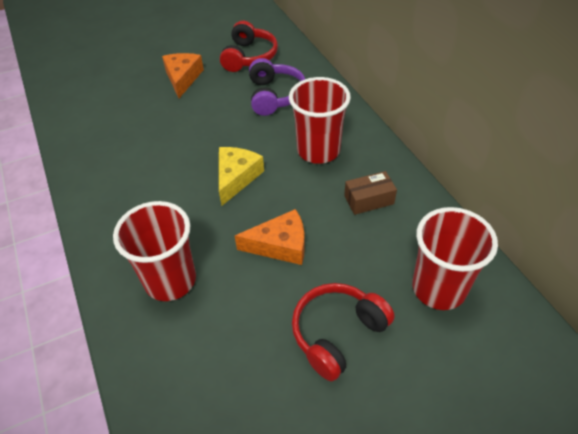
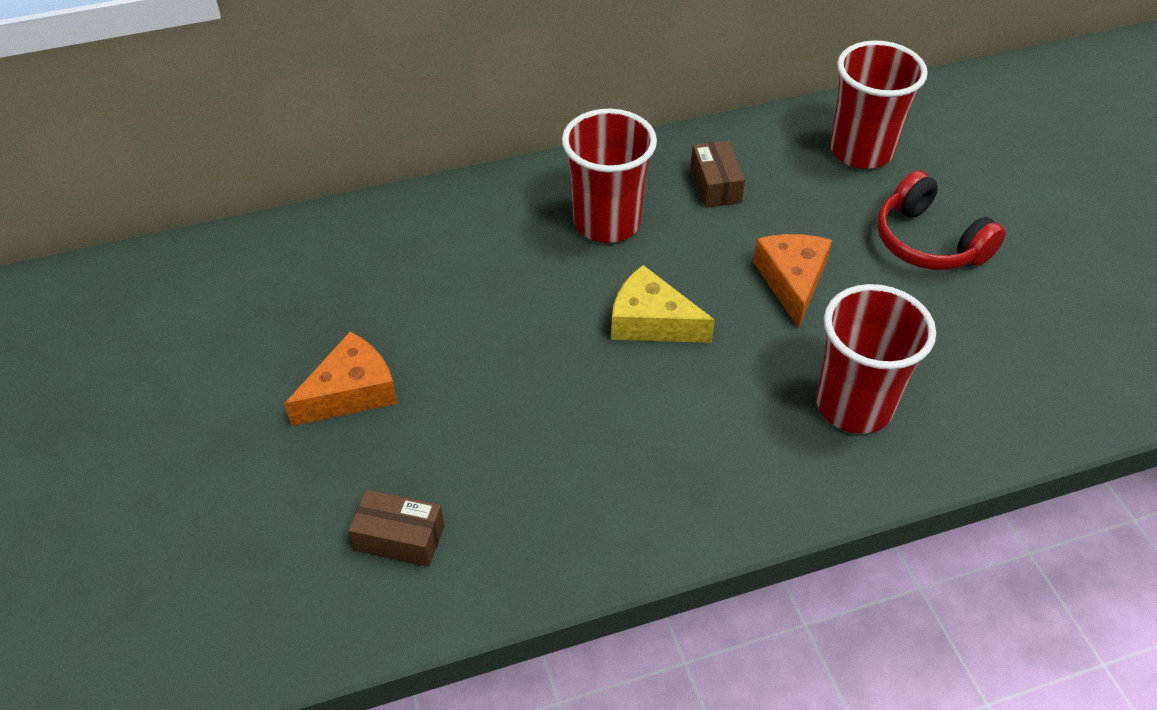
camera: 85 degrees left, 0 degrees up
orange cheese [162,53,204,98] -> orange cheese turned 135 degrees clockwise [284,332,398,426]
red headphones [220,21,278,72] -> none
purple headphones [249,58,305,116] -> none
none -> brown box [348,489,444,567]

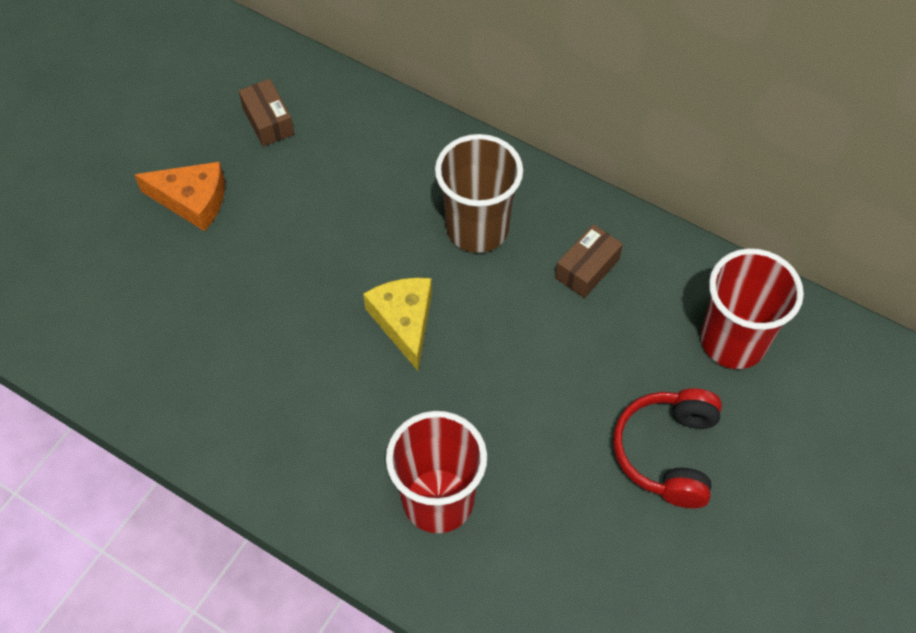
camera: 50 degrees right, 10 degrees up
brown box [348,489,444,567] -> brown box moved to [239,79,294,146]
red cup [562,108,657,243] -> brown cup [435,134,523,253]
orange cheese [753,234,832,328] -> none

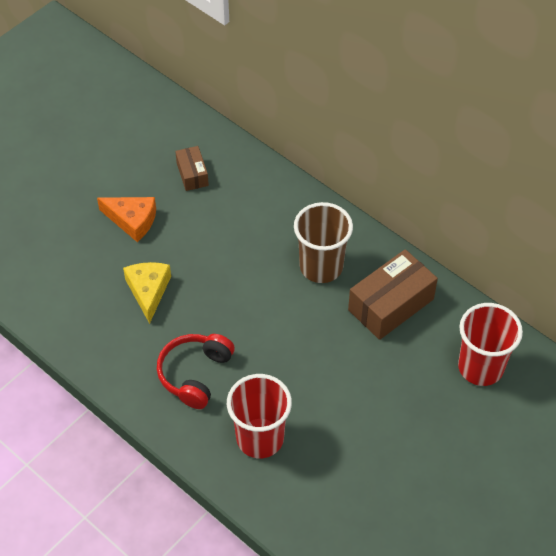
camera: 10 degrees right, 5 degrees down
yellow cheese [363,278,432,371] -> yellow cheese moved to [123,262,171,324]
brown box [555,224,623,298] -> brown box [348,249,438,340], size x1.83
red headphones [613,388,722,508] -> red headphones moved to [157,334,235,409]

